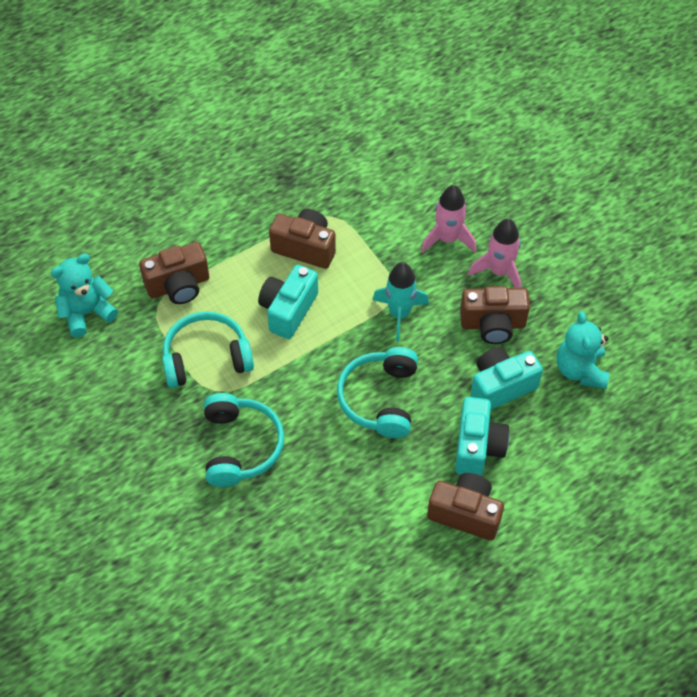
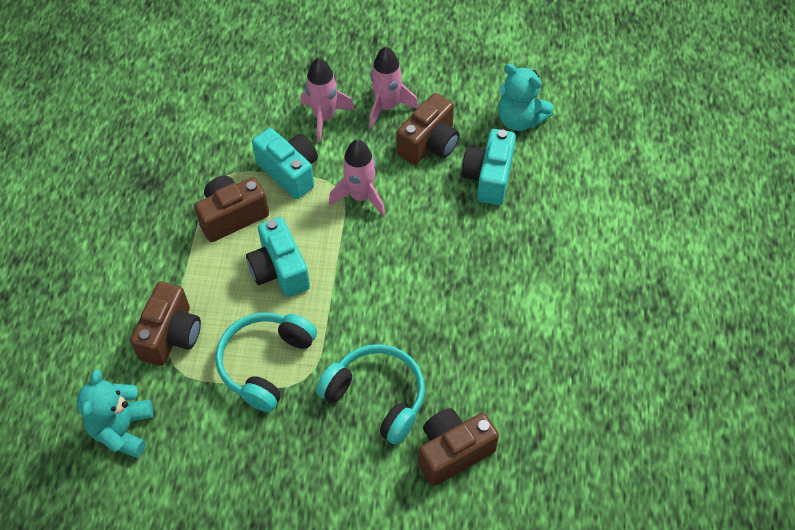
camera: 50 degrees left, 0 degrees up
turquoise headphones [337,347,418,438] -> none
turquoise rocket [373,262,429,342] -> pink rocket [329,139,385,217]
brown camera [427,473,504,541] -> brown camera moved to [418,408,499,486]
turquoise camera [455,397,509,476] -> turquoise camera moved to [252,128,318,199]

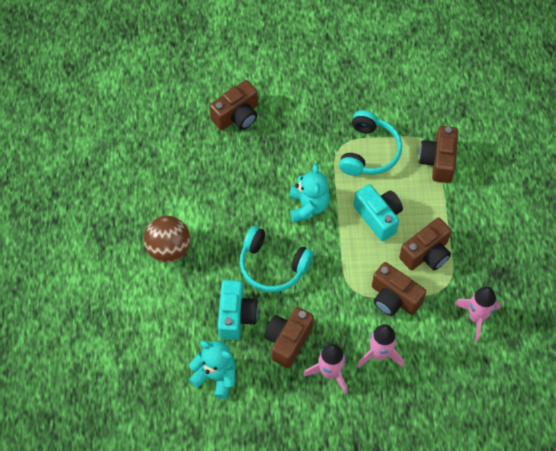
camera: 170 degrees right, 5 degrees up
turquoise teddy bear [76,369,153,458] -> turquoise teddy bear moved to [289,164,330,223]
turquoise camera [252,128,318,199] -> brown camera [372,262,426,316]
turquoise headphones [316,344,425,445] -> turquoise headphones moved to [240,226,313,292]
pink rocket [329,139,385,217] -> pink rocket moved to [454,287,501,342]
none -> brown ball [144,216,190,262]

